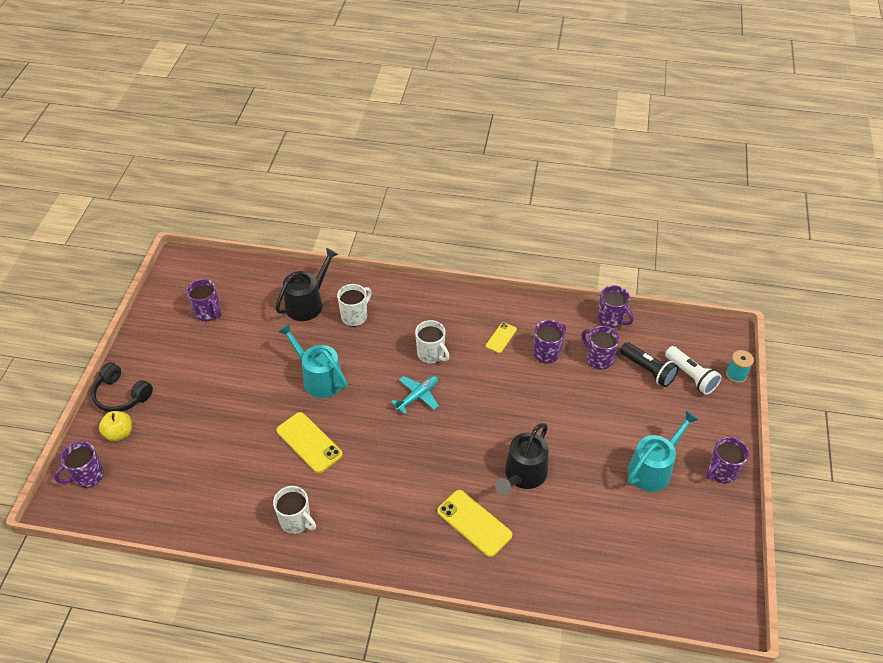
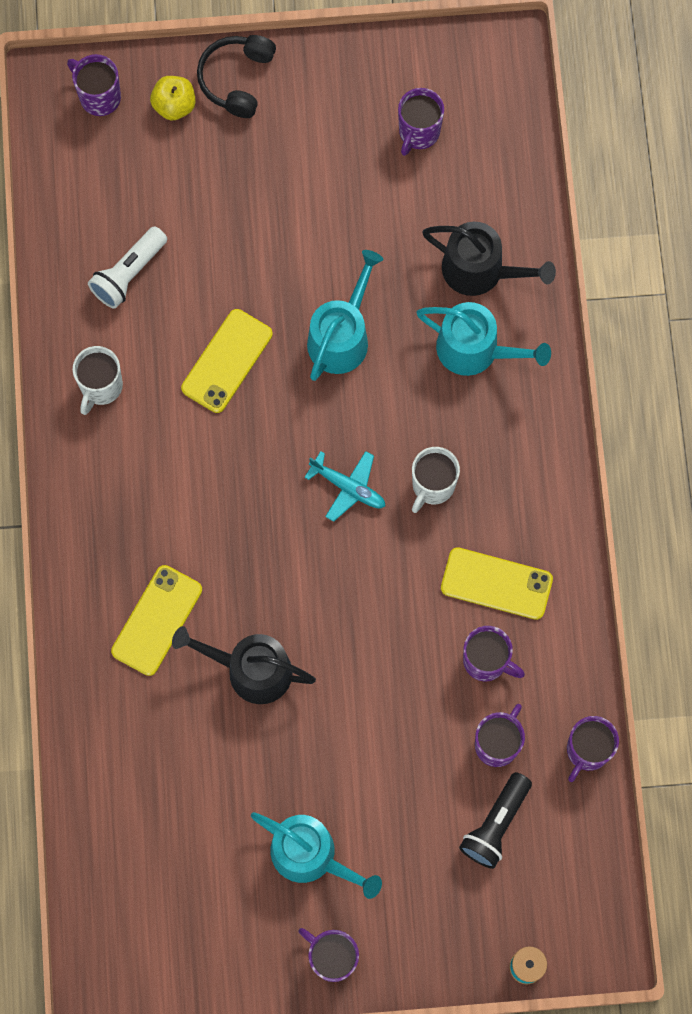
camera: 75 degrees right, 25 degrees up
white mug [337,284,372,326] -> turquoise watering can [417,302,551,376]
yellow phone [486,322,517,353] -> yellow phone [441,547,553,620], size x1.75
white flashlight [665,346,722,395] -> white flashlight moved to [88,226,167,309]

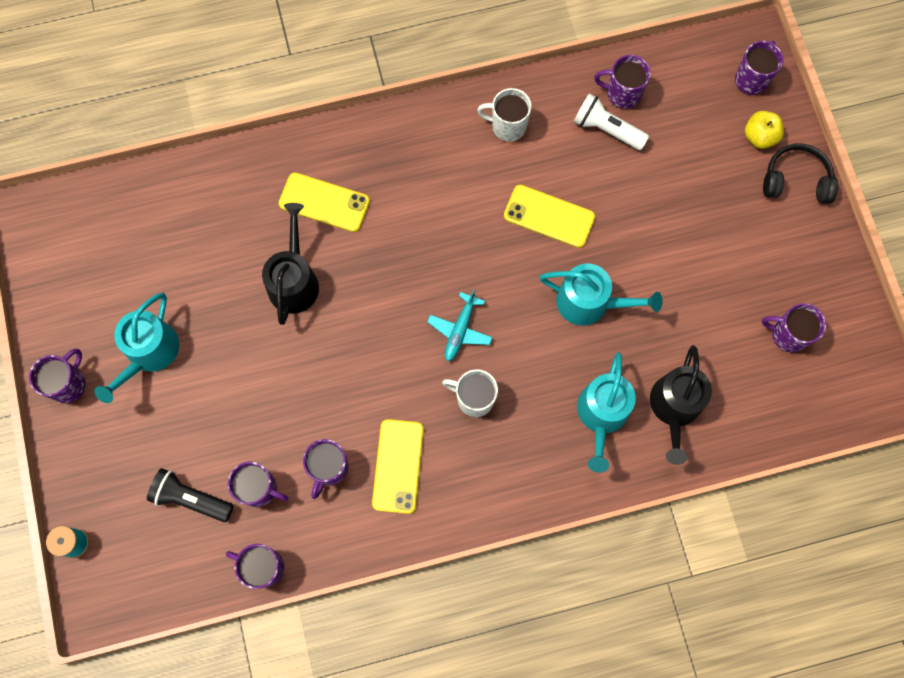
camera: 80 degrees right, 0 degrees up
none -> purple mug [594,55,651,109]

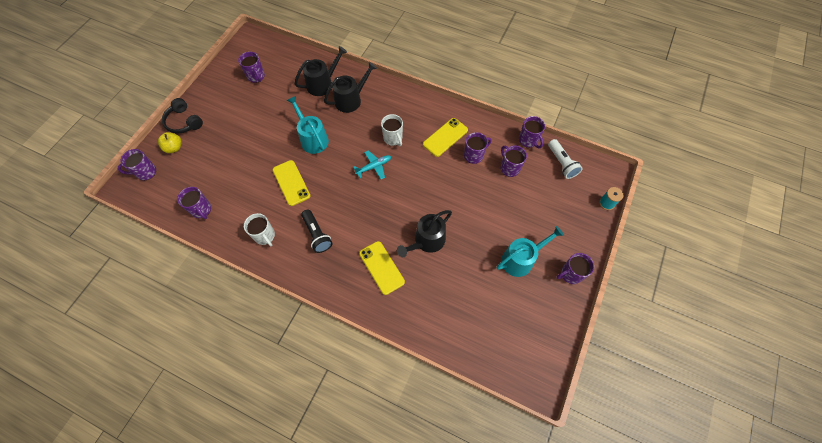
camera: 140 degrees left, 10 degrees down
black flashlight [147,468,234,522] -> black flashlight moved to [301,210,333,253]
white flashlight [573,93,649,150] -> white flashlight moved to [548,139,583,179]
turquoise watering can [577,352,636,473] -> black watering can [324,62,377,113]

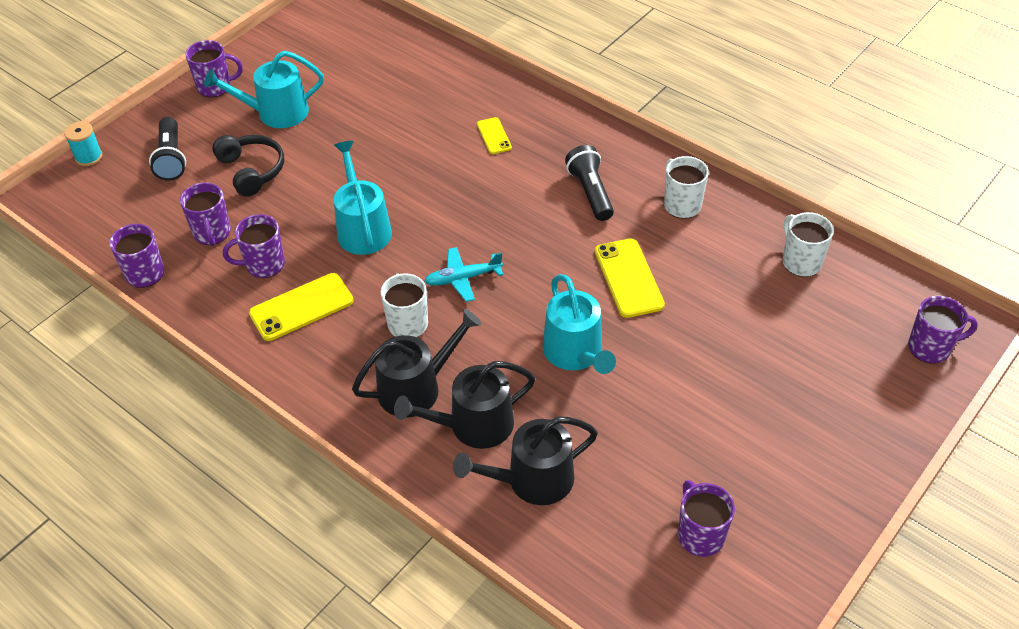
camera: 165 degrees left, 15 degrees down
yellow apple [158,132,182,153] -> none
black headphones [162,98,203,134] -> black headphones moved to [212,135,284,197]
purple mug [177,187,211,219] -> white mug [783,212,834,277]
yellow phone [359,241,405,295] -> yellow phone [477,117,512,154], size x0.57
black watering can [397,210,452,257] -> black watering can moved to [352,309,481,417]
white flashlight [548,139,583,179] -> none
none -> black flashlight [149,117,186,181]
none -> turquoise watering can [334,141,392,255]

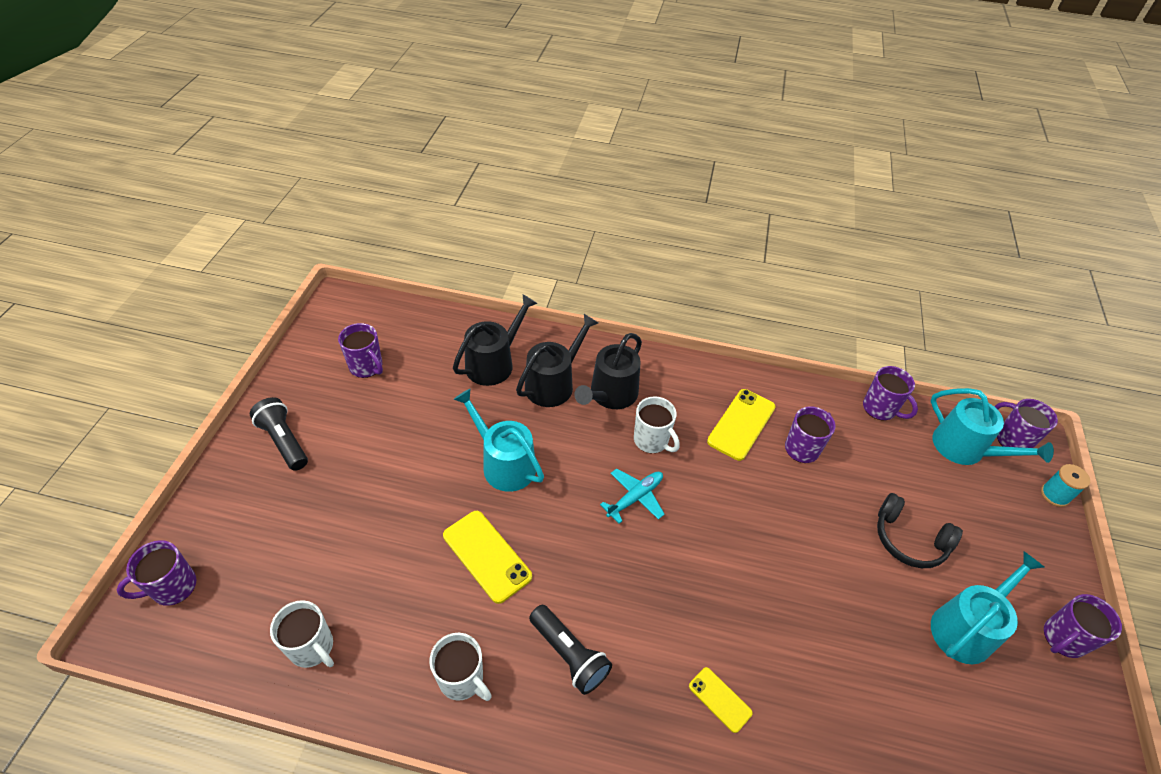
camera: 150 degrees right, 0 degrees up
black flashlight [149,117,186,181] -> black flashlight moved to [250,397,308,471]
purple mug [180,183,231,246] -> purple mug moved to [994,399,1058,448]
turquoise watering can [334,141,392,255] -> turquoise watering can moved to [931,388,1054,465]

